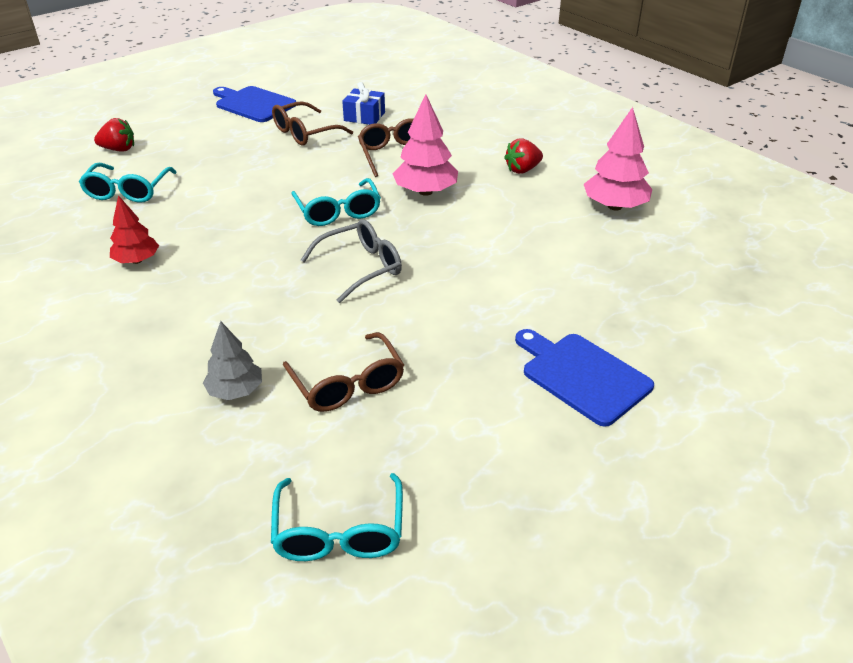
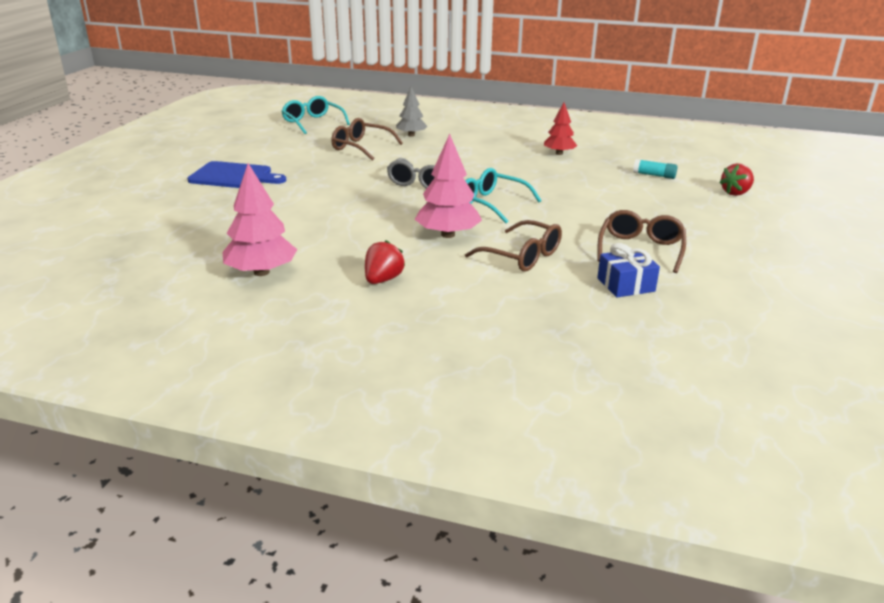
camera: 145 degrees right, 10 degrees down
turquoise glasses [79,163,177,203] -> turquoise glue stick [633,159,678,179]
blue cutting board [213,86,296,122] -> none

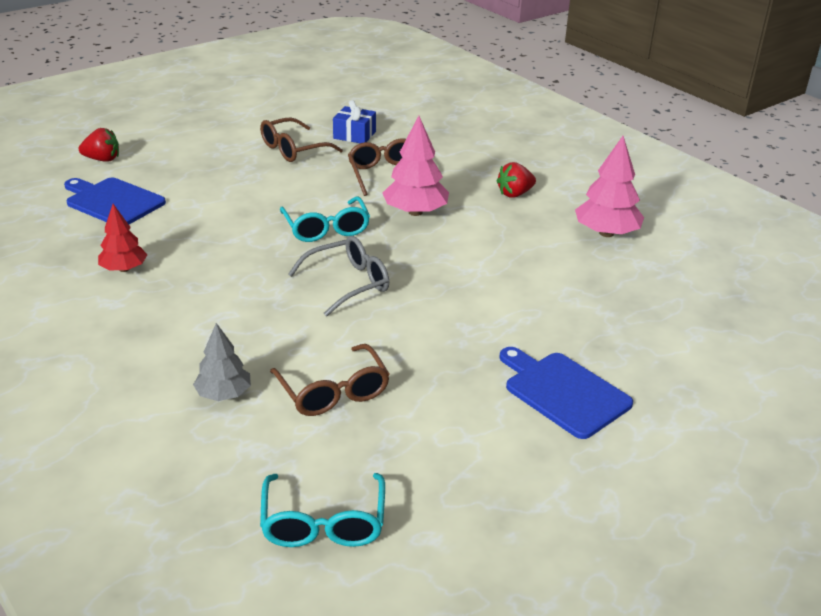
camera: 145 degrees left, 5 degrees up
turquoise glue stick [633,159,678,179] -> blue cutting board [64,178,166,224]

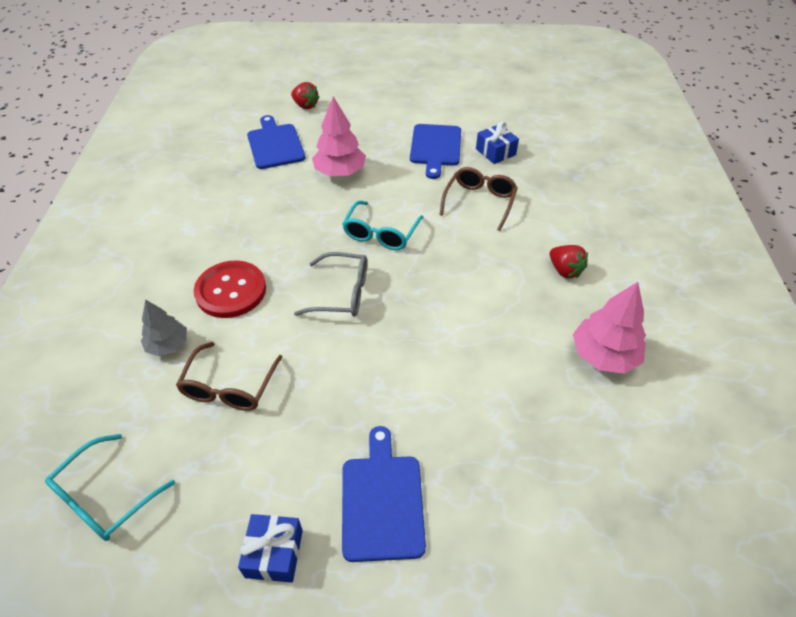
camera: 40 degrees right, 15 degrees up
red tree [98,204,147,272] -> none
brown glasses [260,117,343,162] -> blue cutting board [410,124,461,179]
pink tree [382,116,449,216] -> pink tree moved to [312,96,366,176]
red strawberry [496,162,536,198] -> red strawberry turned 135 degrees counterclockwise [550,245,588,278]
none -> red button [194,261,266,318]
none -> blue gift [238,514,303,583]

